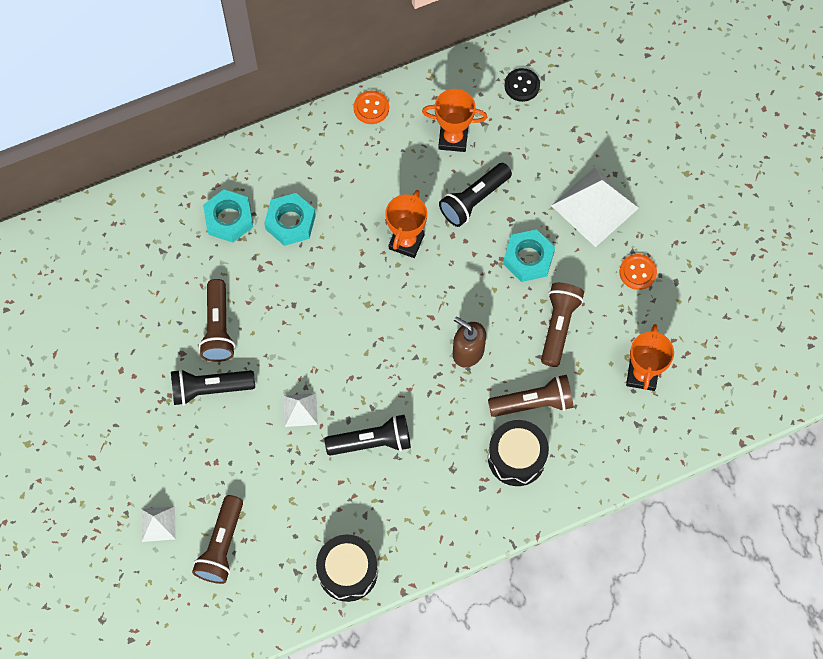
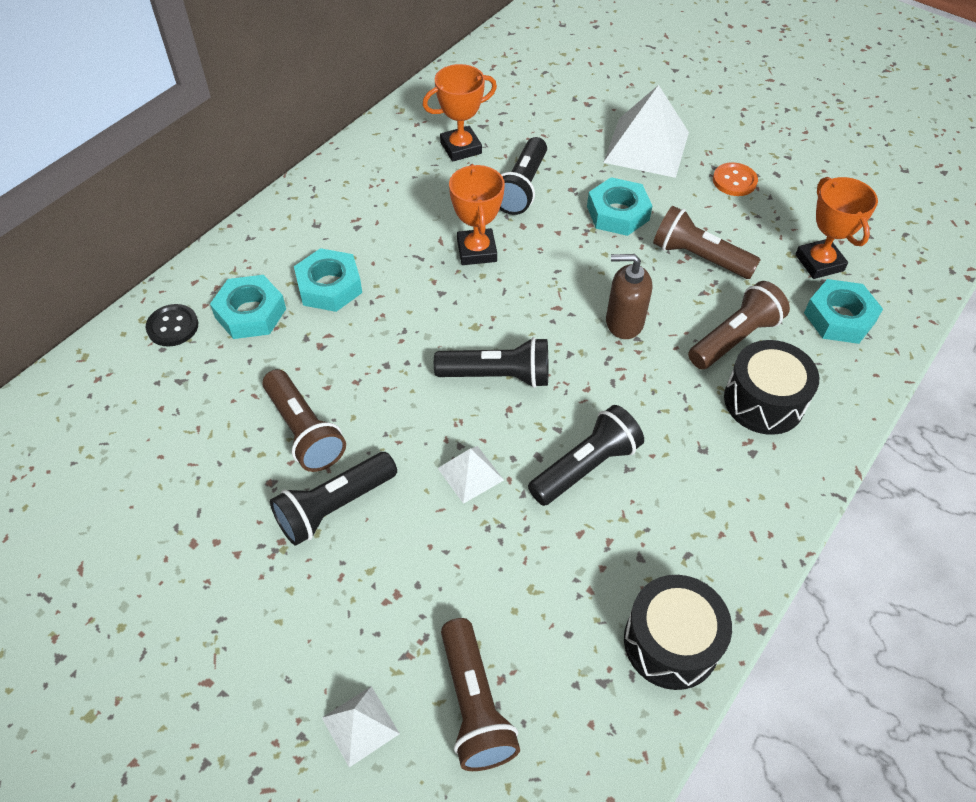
camera: 30 degrees left, 15 degrees down
orange button [354,91,389,124] -> none
black button [504,68,540,102] -> black button moved to [146,304,198,347]
brown flashlight [541,283,584,367] -> brown flashlight turned 45 degrees counterclockwise [653,206,761,279]
none -> black flashlight [434,337,548,388]
none -> turquoise nut [804,279,883,344]

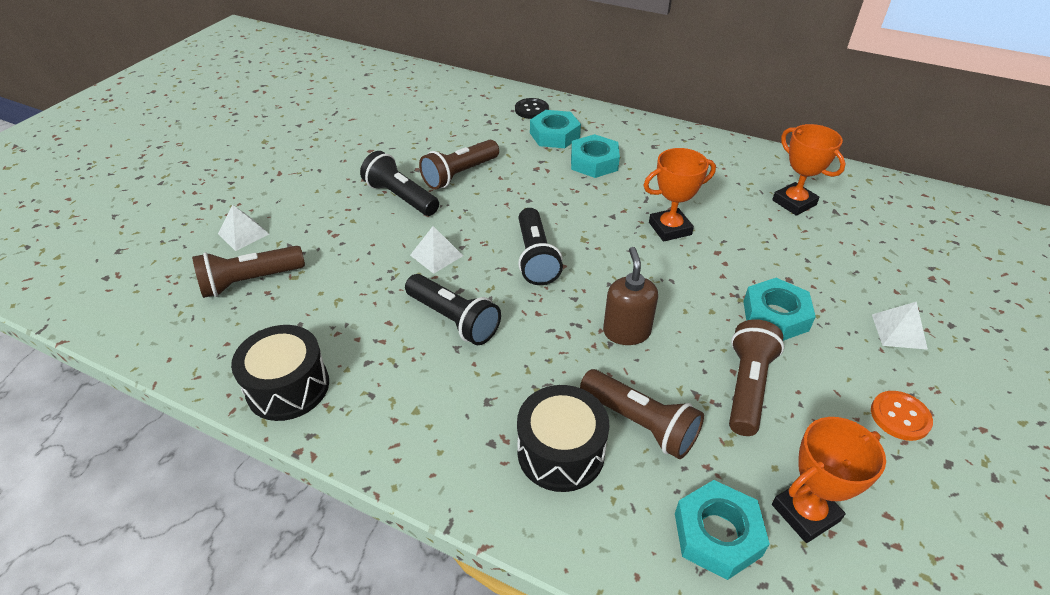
camera: 80 degrees right, 10 degrees down
black flashlight [500,137,547,215] -> none
white pyramid [603,85,689,178] -> white pyramid [872,302,928,350], size x0.51

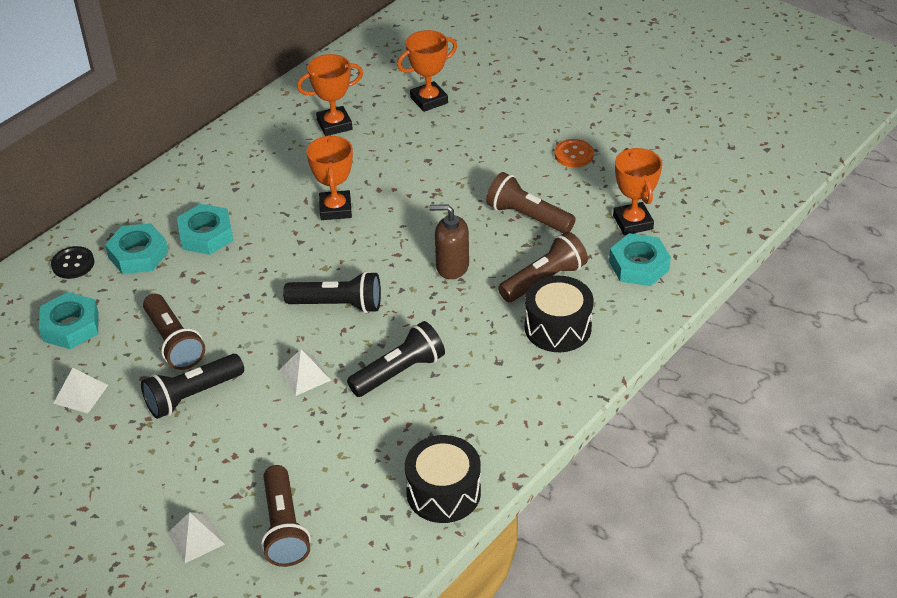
camera: 75 degrees left, 0 degrees up
turquoise nut [743,278,816,341] -> turquoise nut moved to [39,292,99,349]
white pyramid [872,302,928,350] -> white pyramid moved to [53,368,108,414]
none -> orange trophy [397,30,457,112]

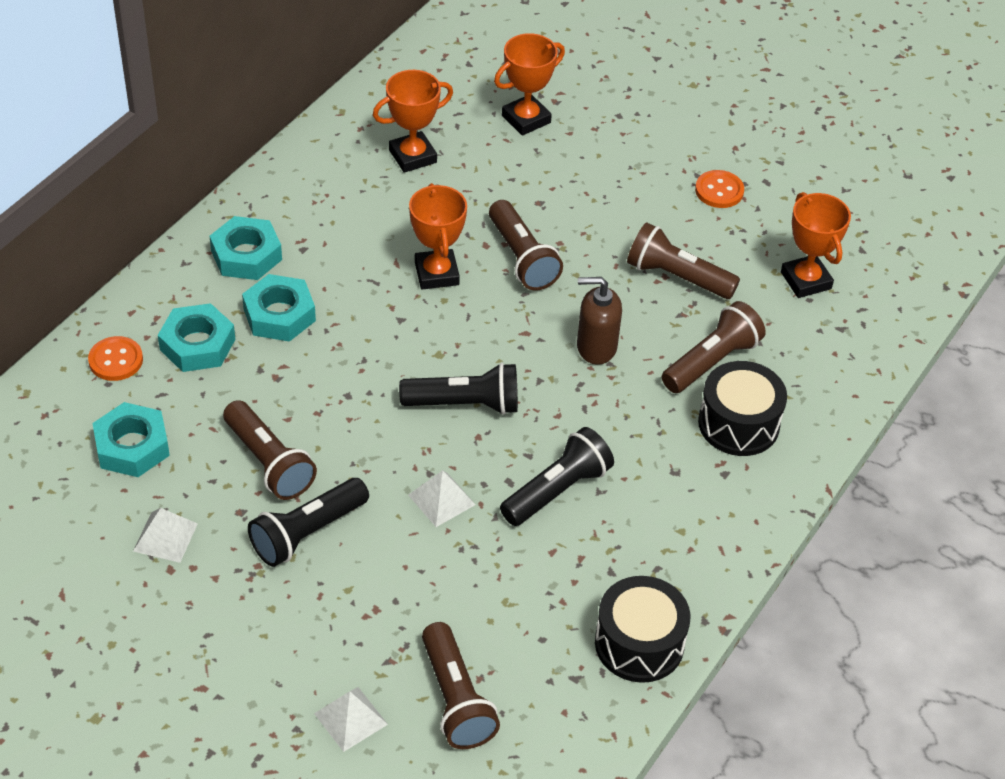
camera: 10 degrees left, 5 degrees up
black button [51,246,94,279] -> orange button [88,336,143,381]
turquoise nut [609,233,671,286] -> turquoise nut moved to [210,216,282,280]
none -> brown flashlight [489,200,563,290]

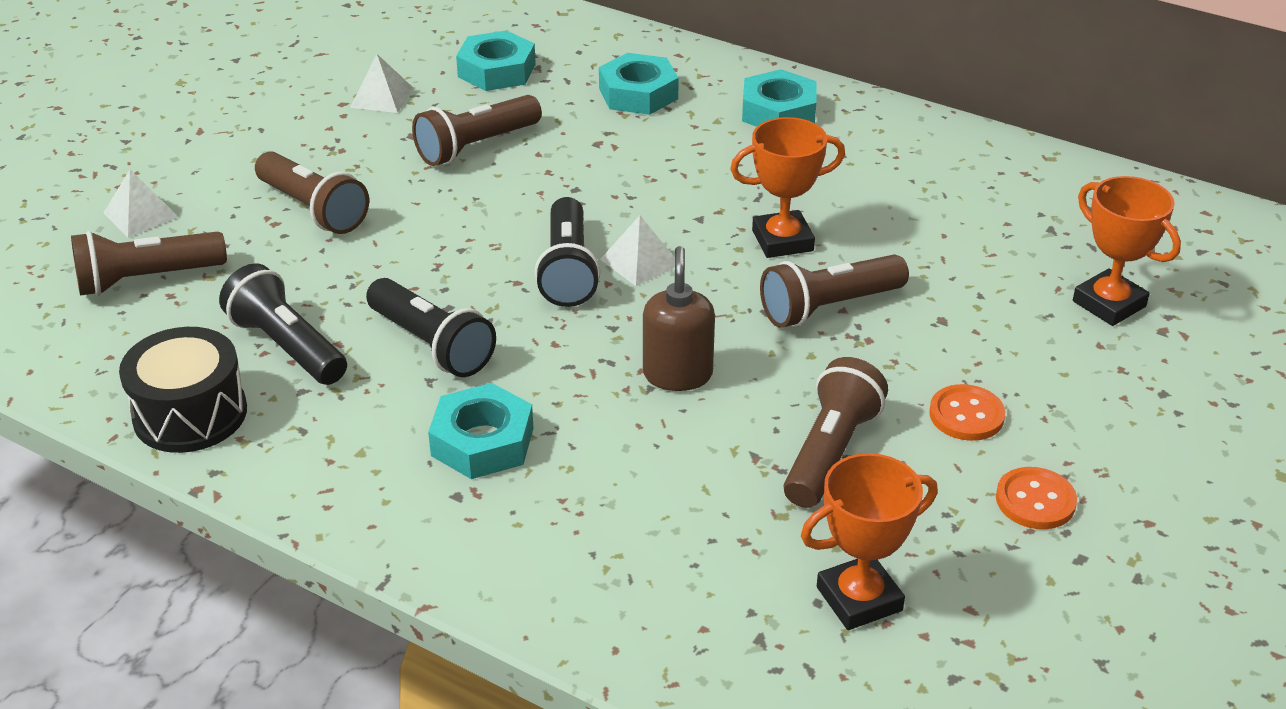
camera: 90 degrees right, 10 degrees down
orange button [88,336,143,381] -> orange button moved to [929,384,1005,441]
turquoise nut [242,274,316,342] -> turquoise nut moved to [428,383,534,479]
black flashlight [248,478,369,567] -> black flashlight moved to [219,263,347,385]
orange trophy [373,70,453,173] -> none
white pyramid [408,470,476,527] -> white pyramid moved to [600,215,675,286]
brown flashlight [662,301,766,393] -> brown flashlight moved to [255,151,369,234]
black drum [698,361,787,456] -> none

